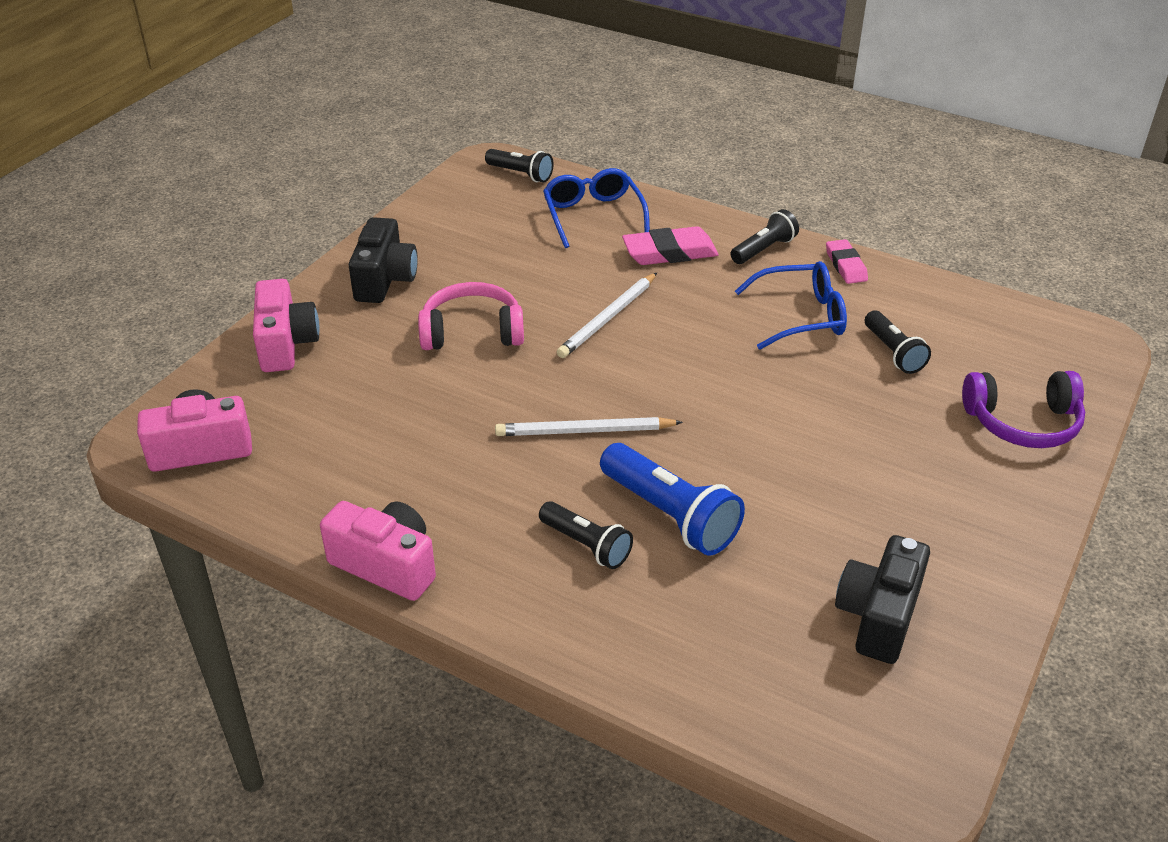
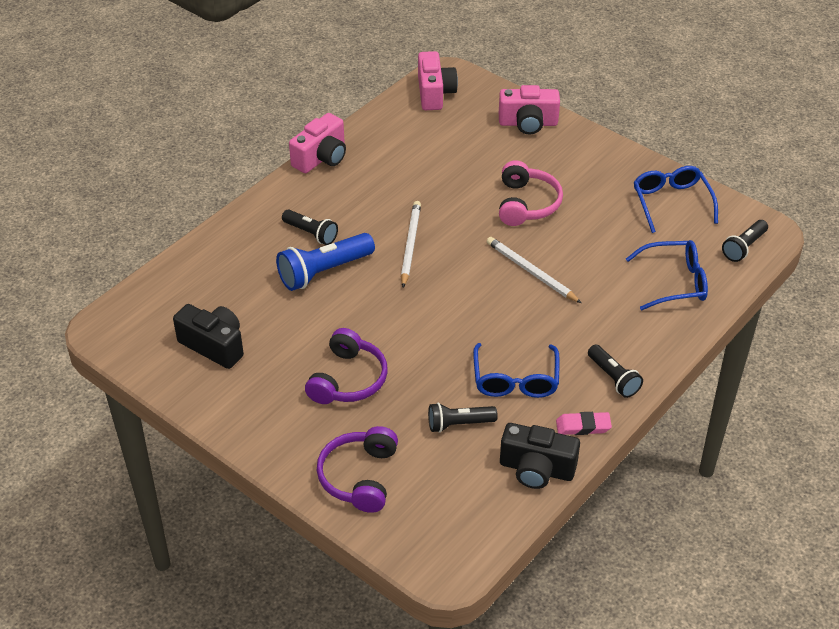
camera: 100 degrees right, 5 degrees up
black camera [349,217,418,303] -> black camera moved to [500,423,580,489]
black flashlight [539,501,633,569] -> black flashlight turned 105 degrees counterclockwise [282,209,338,245]
pink eraser [622,226,718,265] -> none
none -> purple headphones [305,328,388,404]
none -> blue glasses [634,166,718,233]

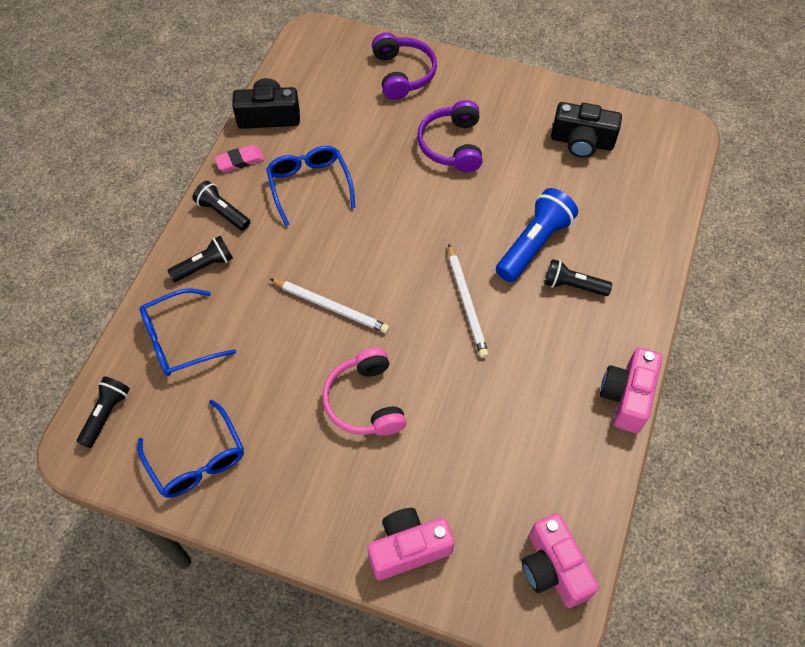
camera: 160 degrees right, 15 degrees up
black flashlight [428,403,498,433] -> black flashlight moved to [167,236,233,282]

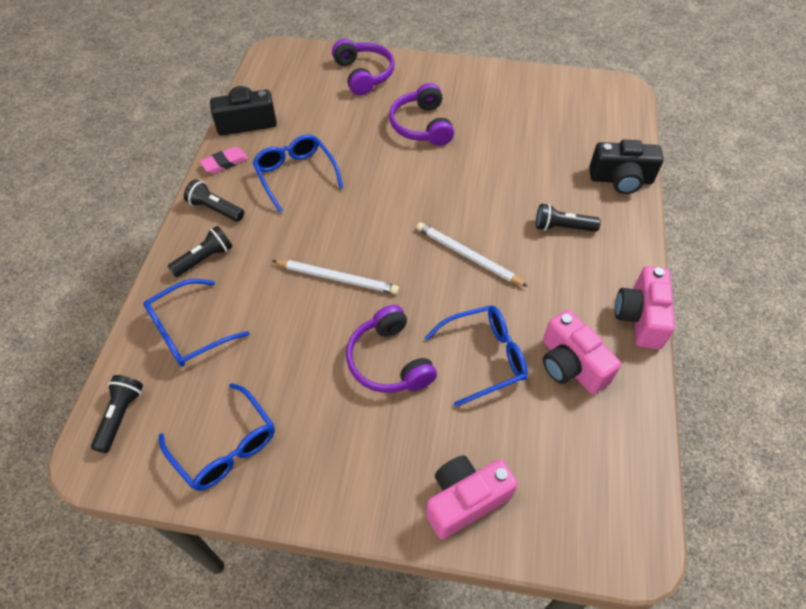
camera: 10 degrees left, 5 degrees down
pink headphones [322,348,406,436] -> purple headphones [346,305,437,393]
white pencil [448,244,489,358] -> white pencil turned 150 degrees clockwise [416,222,528,287]
blue flashlight [496,188,578,282] -> none
pink camera [522,513,599,608] -> pink camera moved to [543,310,621,395]
black camera [551,102,622,158] -> black camera moved to [589,140,664,194]
none -> blue glasses [425,305,528,407]

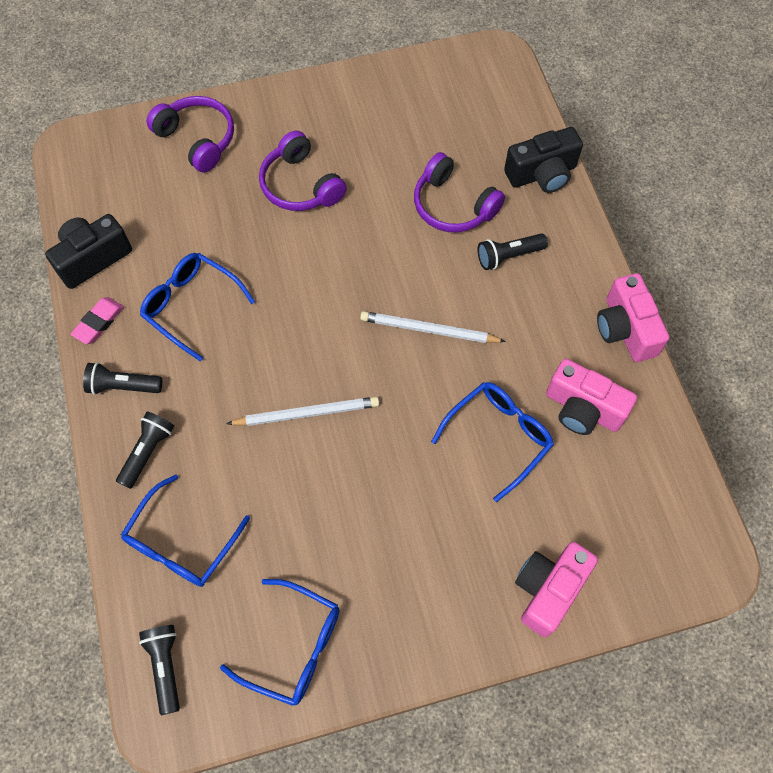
camera: 25 degrees left, 10 degrees up
purple headphones [346,305,437,393] -> purple headphones moved to [414,152,505,233]

